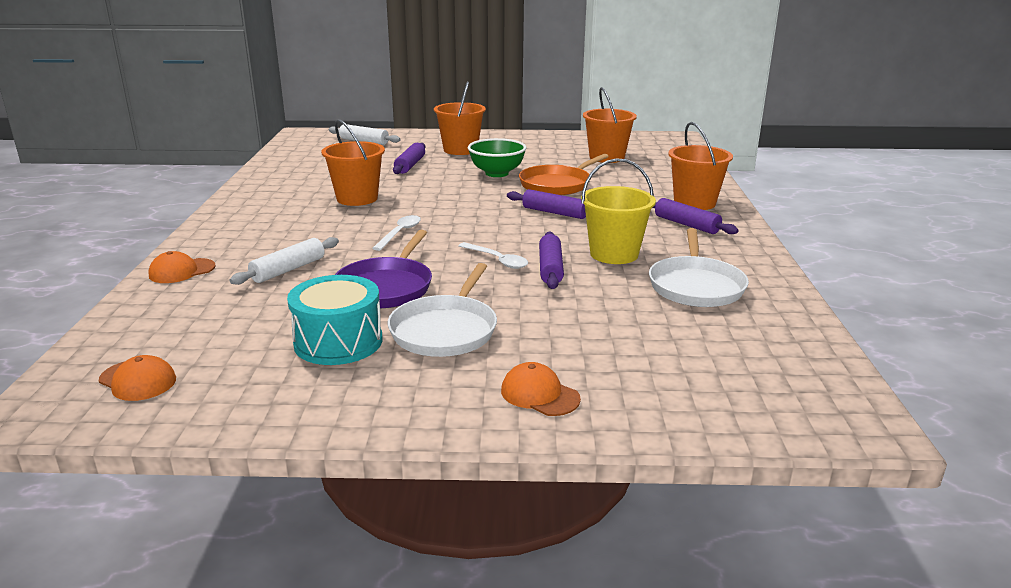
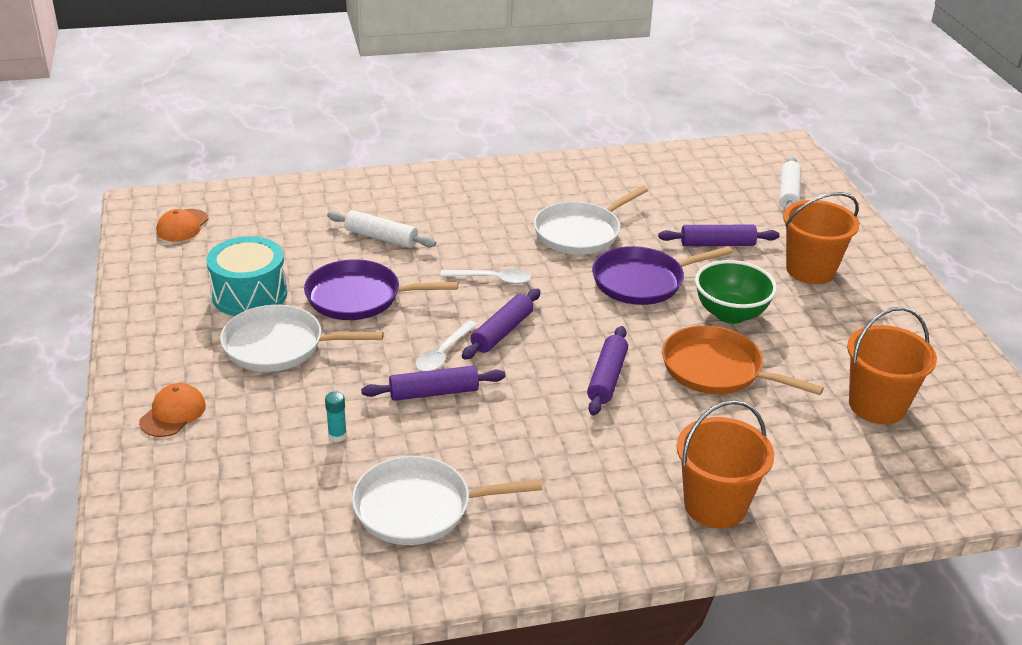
camera: 75 degrees right, 10 degrees up
orange cap [148,251,216,283] -> none
orange bucket [321,119,385,206] -> white pan [534,186,648,255]
yellow bucket [581,158,656,264] -> none
purple rolling pin [653,198,739,234] -> purple rolling pin moved to [462,289,541,359]
none -> turquoise glue stick [325,392,347,442]
none -> purple pan [592,246,733,305]

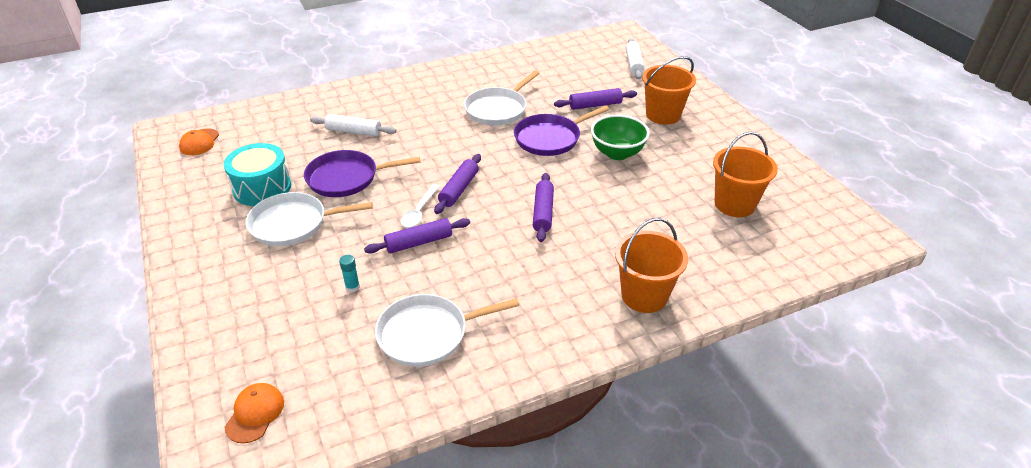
camera: 10 degrees left, 5 degrees up
orange cap [139,383,206,437] -> orange cap moved to [225,383,284,443]
white spoon [440,269,531,284] -> none
orange pan [662,325,824,395] -> none

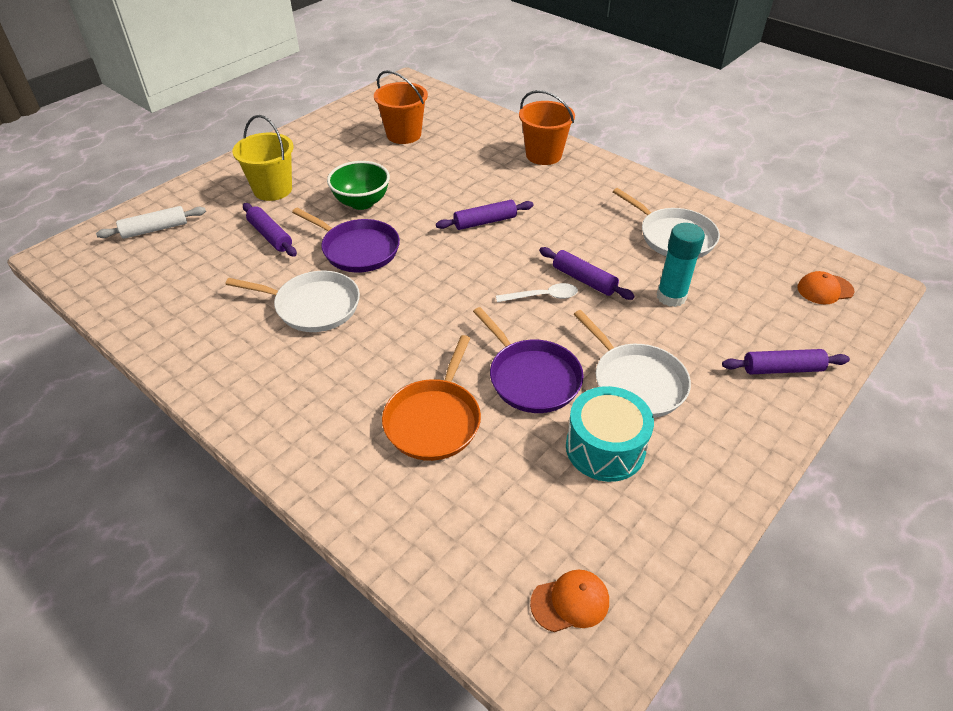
camera: 115 degrees left, 5 degrees up
white rolling pin [310,114,396,137] -> orange pan [382,335,481,461]
turquoise glue stick [339,255,360,293] -> turquoise glue stick [657,223,705,307], size x2.10
purple rolling pin [434,154,481,214] -> purple rolling pin moved to [722,349,850,374]
orange bucket [642,56,696,125] -> yellow bucket [232,115,294,201]

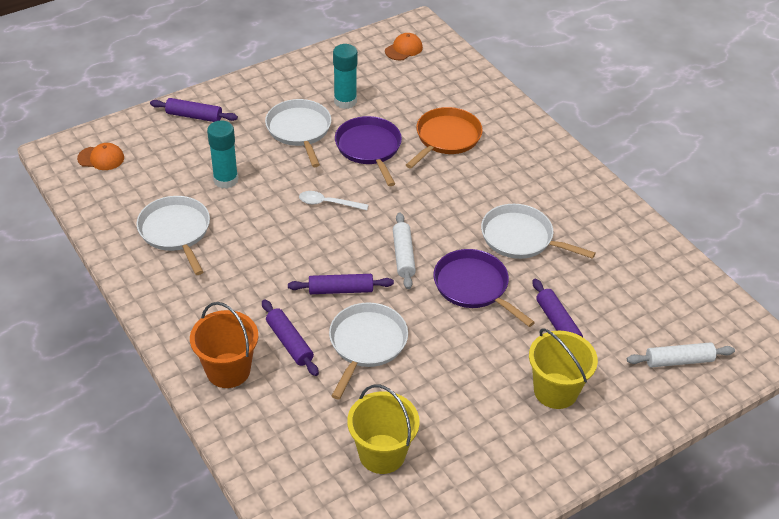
camera: 165 degrees left, 0 degrees up
green bowl [327,161,390,210] -> none
orange bucket [374,70,428,144] -> yellow bucket [347,384,420,474]
orange cap [530,570,609,632] -> orange cap turned 135 degrees clockwise [385,33,423,61]
purple rolling pin [539,247,635,300] -> purple rolling pin moved to [262,299,319,376]
turquoise drum [566,386,654,482] -> turquoise glue stick [333,44,358,109]
none -> white pan [329,302,408,399]
none -> white rolling pin [393,213,416,289]

